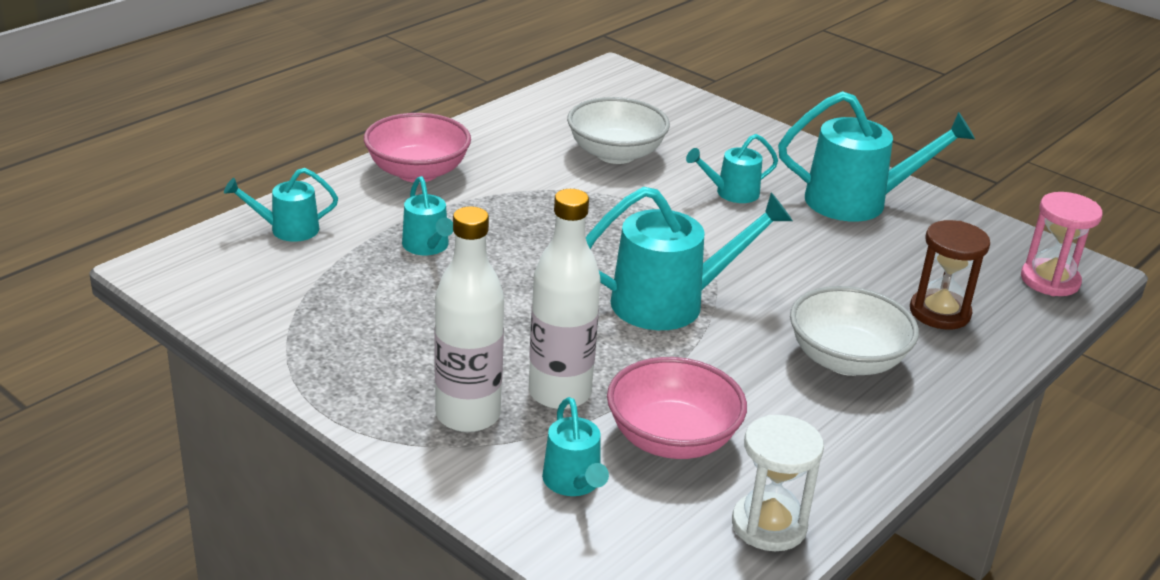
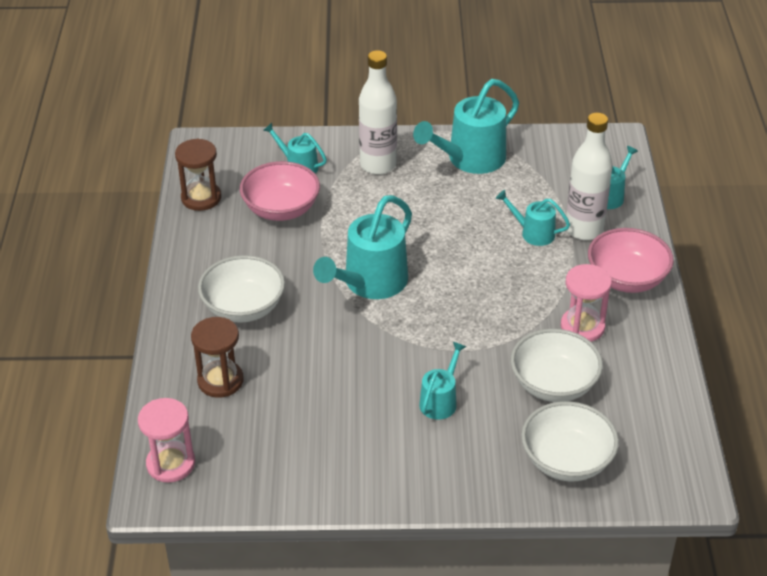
camera: 140 degrees right, 10 degrees up
white bottle [529,189,600,410] -> white bottle moved to [565,113,613,240]
white hourglass [732,415,824,551] -> brown hourglass [175,138,221,211]
turquoise watering can [778,91,975,222] -> turquoise watering can moved to [413,79,519,174]
none -> white bowl [521,401,619,481]
none -> pink hourglass [561,264,612,342]

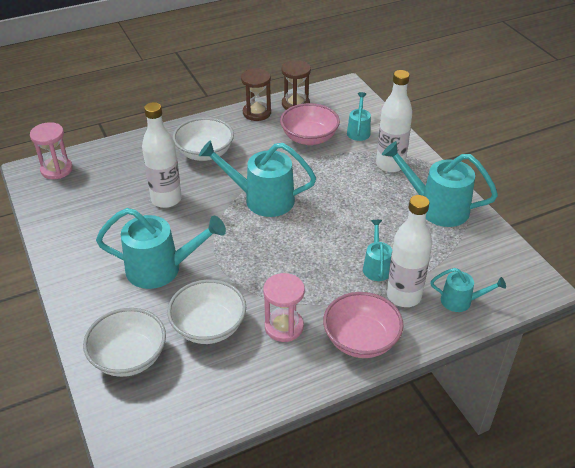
camera: 65 degrees right, 0 degrees up
brown hourglass [191,317,244,398] -> brown hourglass moved to [241,68,271,121]
turquoise watering can [419,342,466,420] -> turquoise watering can [96,208,226,289], size x1.85
none -> white bottle [142,102,182,208]

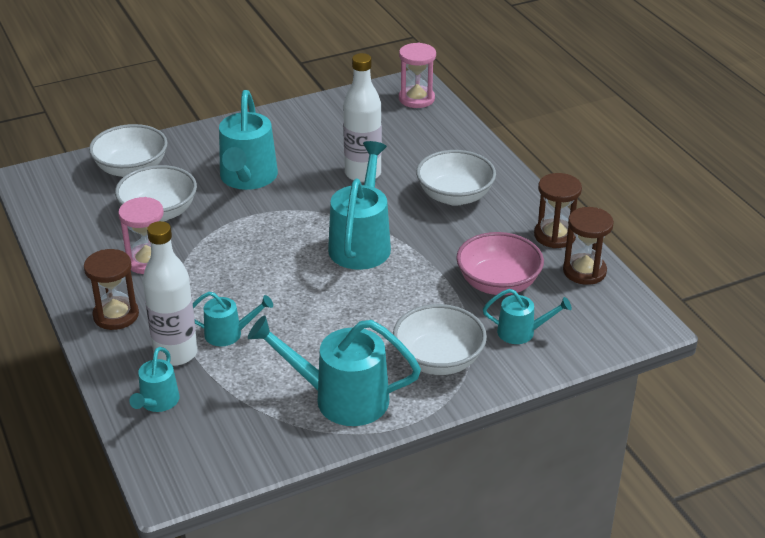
camera: 90 degrees right, 5 degrees down
pink bowl [323,292,403,358] -> brown hourglass [84,249,139,330]
white bottle [376,70,413,173] -> white bowl [393,304,487,375]
turquoise watering can [382,141,498,227] -> turquoise watering can turned 105 degrees counterclockwise [248,315,421,426]

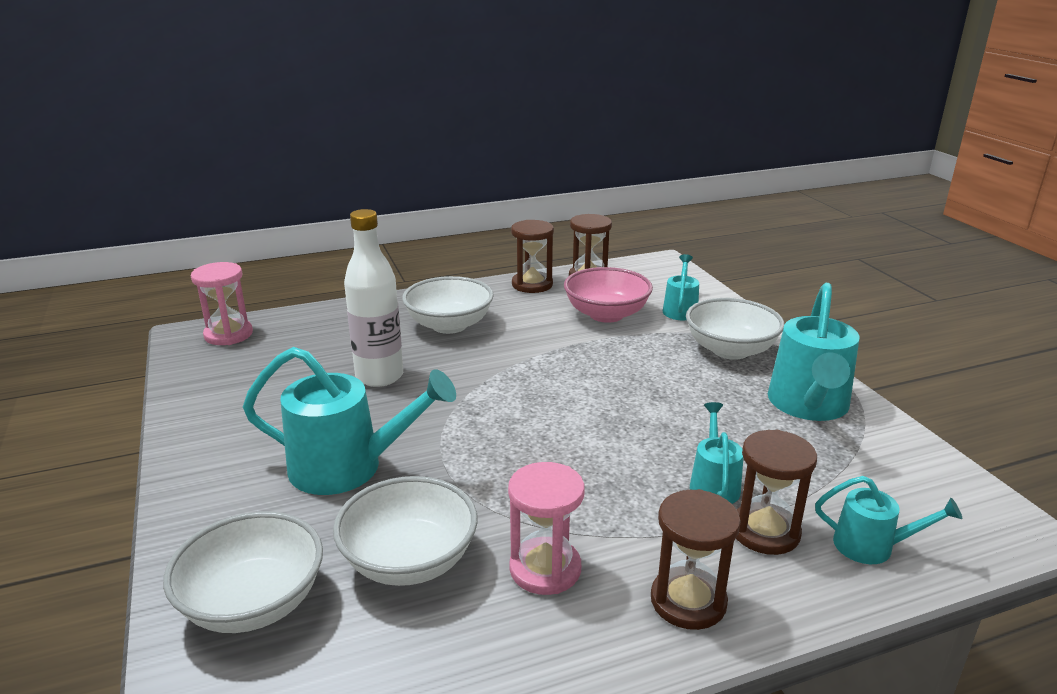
camera: 85 degrees left, 10 degrees down
white bottle [143,221,198,366] -> brown hourglass [736,430,817,555]
turquoise watering can [328,141,391,270] -> none

